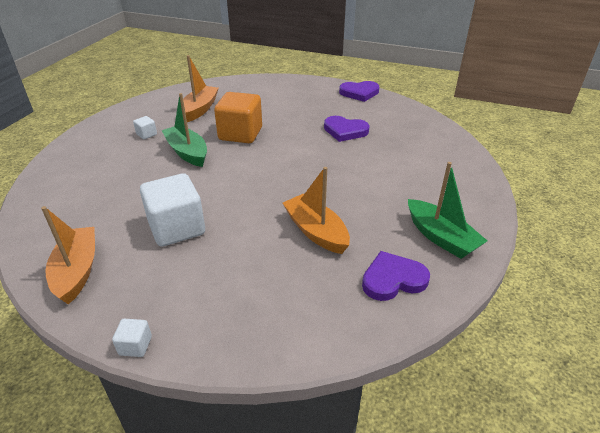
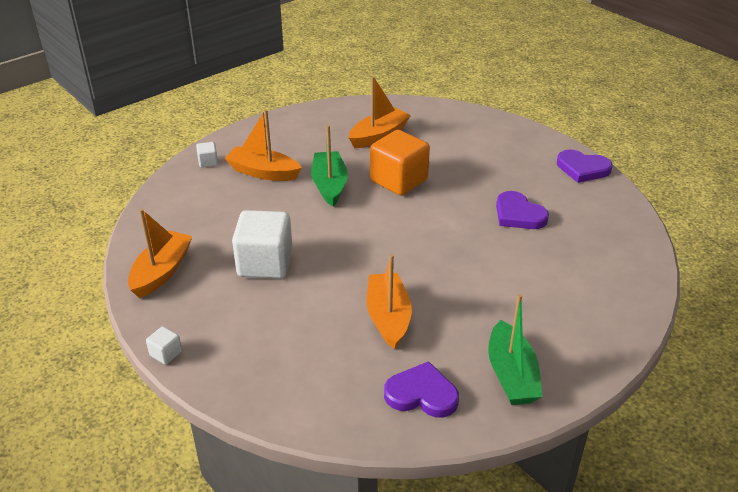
camera: 30 degrees right, 0 degrees up
white cube [133,116,157,139] -> white cube moved to [196,142,218,168]
none -> orange boat [225,109,302,181]

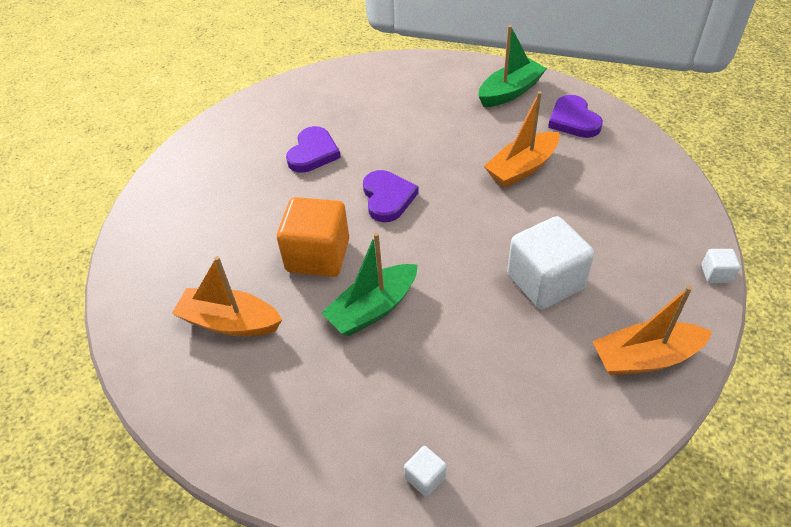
camera: 120 degrees left, 10 degrees up
orange boat [225,109,302,181] -> none
purple heart [557,149,612,183] -> purple heart moved to [363,170,419,222]

